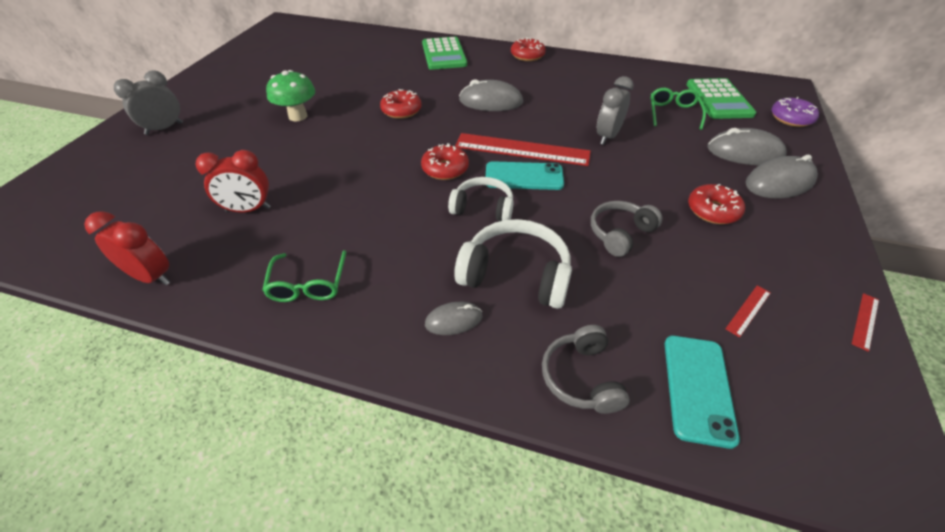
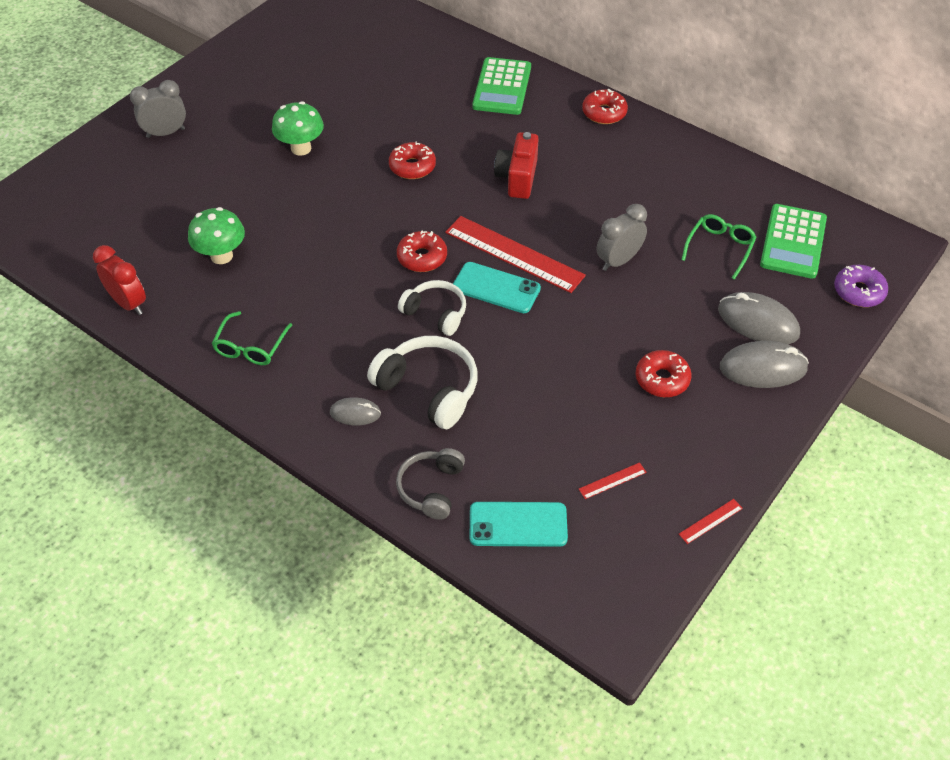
camera: 20 degrees right, 5 degrees up
red clock [196,150,271,212] -> green mushroom [188,207,245,264]
grey mouse [459,79,523,111] -> red camera [494,132,539,199]
grey headphones [591,201,662,257] -> none
turquoise phone [665,336,740,449] -> turquoise phone turned 60 degrees clockwise [470,502,568,547]

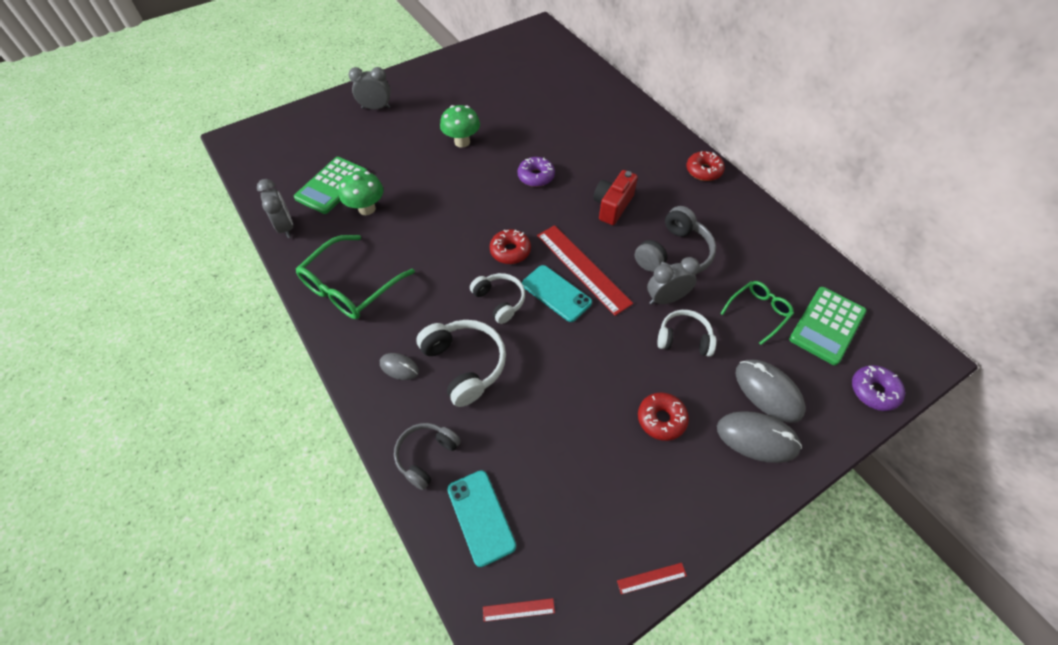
camera: 20 degrees right, 5 degrees up
red clock [93,245,146,315] -> grey clock [257,179,293,238]
green glasses [211,311,292,365] -> green glasses [296,235,415,319], size x1.71
red donut [389,142,436,179] -> purple donut [517,157,555,187]
turquoise phone [470,502,568,547] -> turquoise phone turned 45 degrees clockwise [447,470,516,567]
green calculator [472,57,531,115] -> green calculator moved to [294,157,367,214]
red ruler [579,462,647,499] -> red ruler moved to [483,598,555,622]
none -> grey headphones [635,206,716,274]
none -> white headphones [657,310,716,357]

